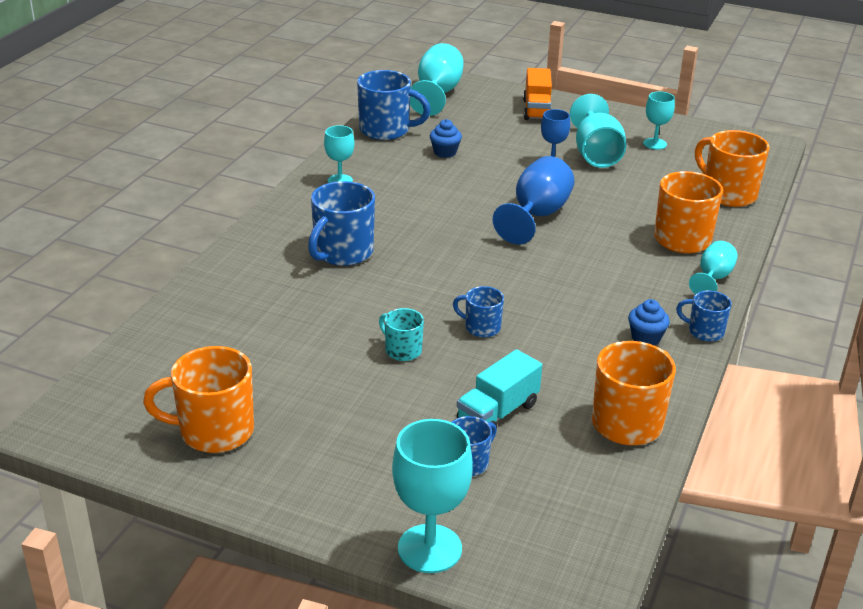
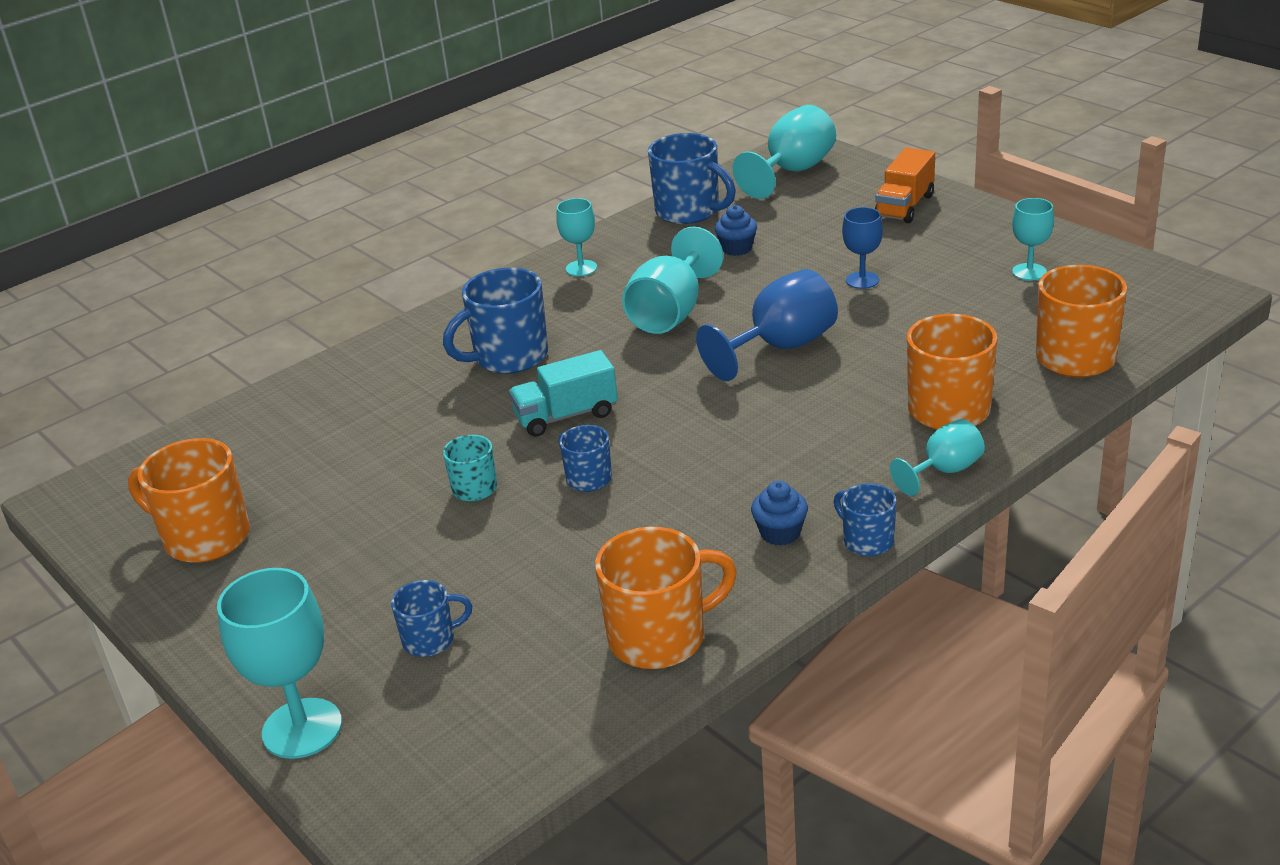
camera: 30 degrees right, 0 degrees up
turquoise truck [457,349,542,429] -> turquoise truck moved to [509,350,618,437]
turquoise goblet [570,94,626,168] -> turquoise goblet moved to [622,227,724,334]

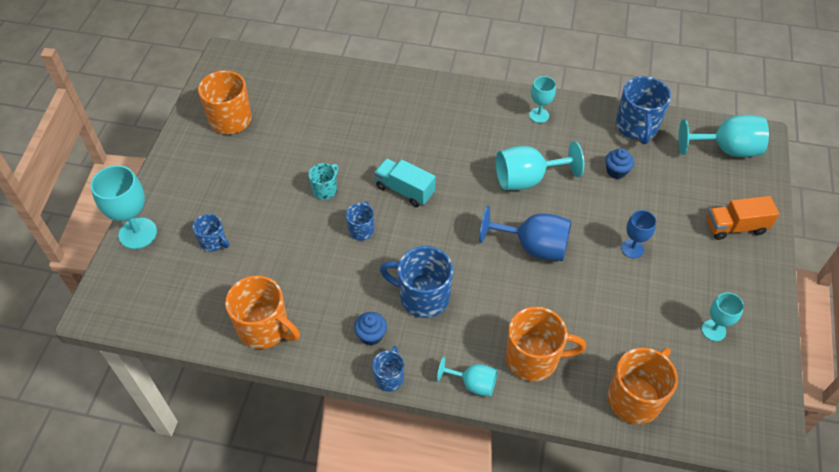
camera: 50 degrees right, 20 degrees up
blue mug [443,268,548,374] -> blue mug moved to [380,246,453,318]

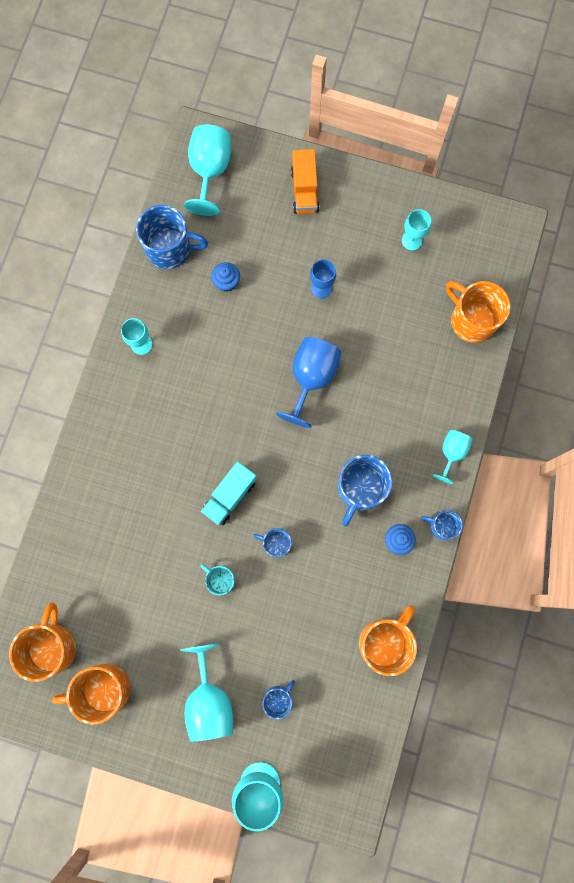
camera: 85 degrees left, 25 degrees up
turquoise goblet [496,141,584,190] -> turquoise goblet moved to [180,643,233,741]
orange mug [506,307,586,381] -> orange mug moved to [9,602,76,682]

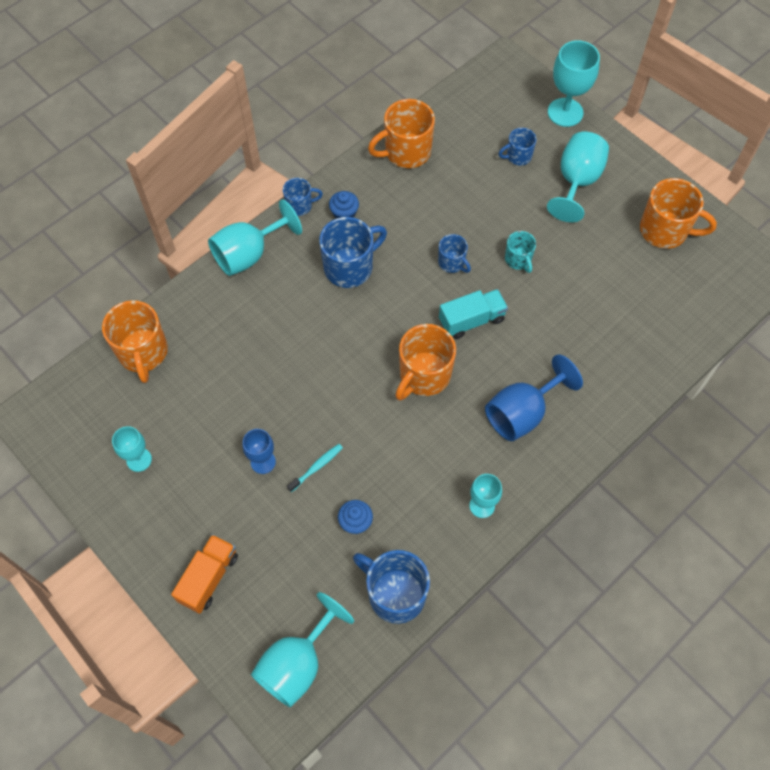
camera: 150 degrees left, 15 degrees down
orange mug [9,602,76,682] -> orange mug moved to [395,324,456,400]
blue goblet [276,337,342,428] -> blue goblet moved to [485,354,583,441]
blue mug [421,510,463,540] -> blue mug turned 60 degrees counterclockwise [283,178,323,216]
turquoise goblet [432,430,472,484] -> turquoise goblet [208,200,302,276], size x1.69
none -> turquoise toothbrush [287,444,343,492]

